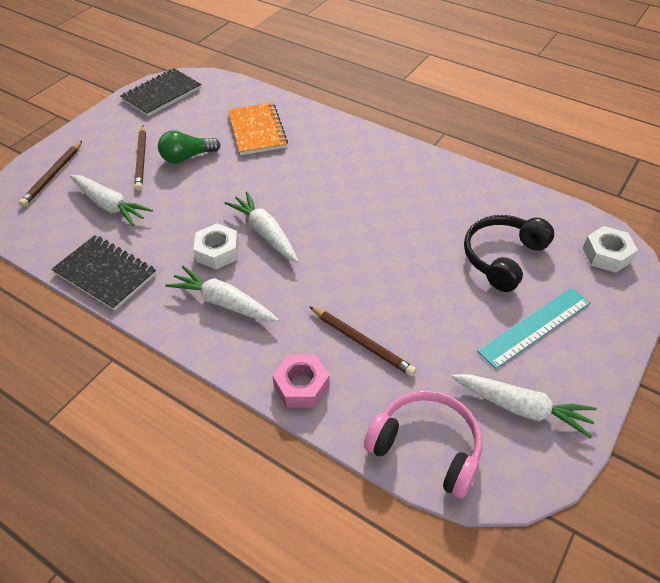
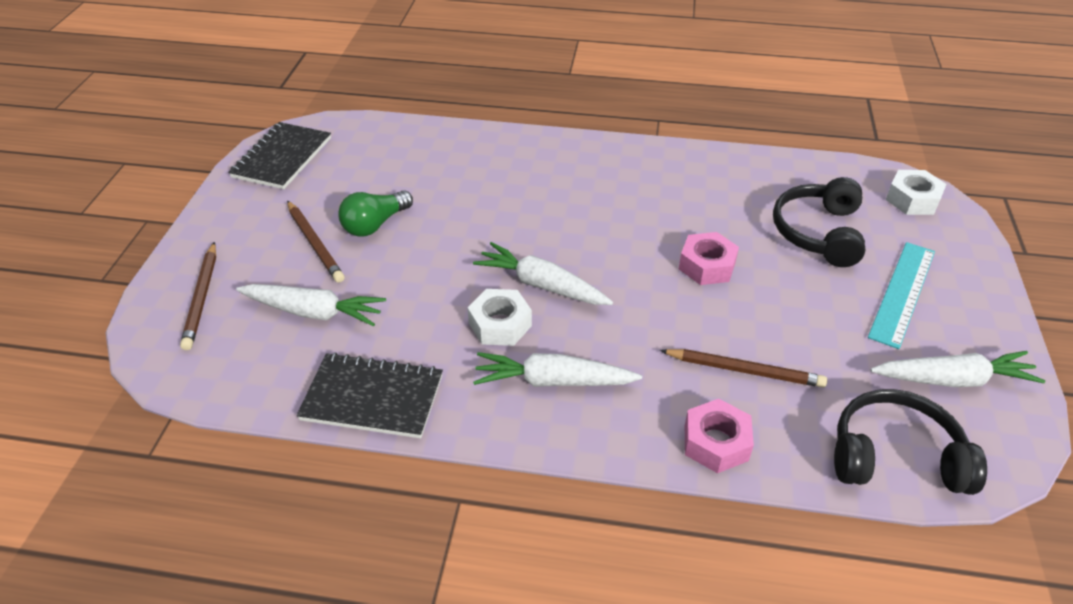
camera: 25 degrees left, 5 degrees down
orange notebook [228,103,288,155] -> none
pink headphones [364,390,482,499] -> black headphones [834,389,987,495]
none -> pink nut [679,232,739,285]

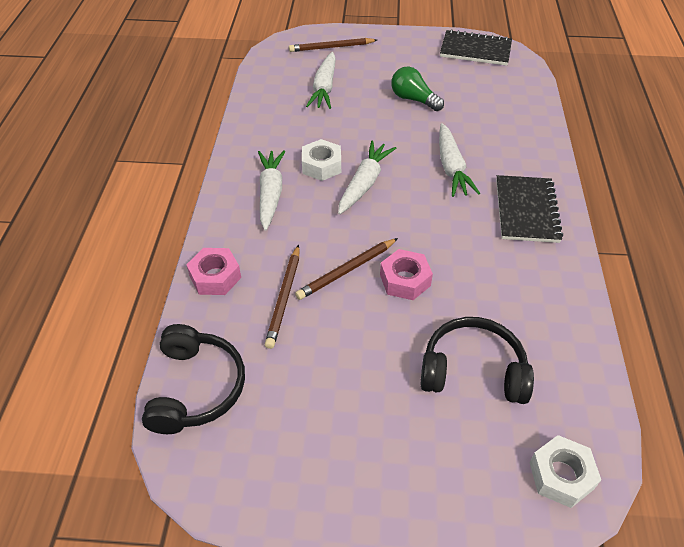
camera: 85 degrees right, 5 degrees up
brown pencil [287,201,345,283] -> brown pencil moved to [295,238,398,300]
black notebook [297,352,443,438] -> black notebook moved to [496,175,563,243]
turquoise ruler [868,242,935,349] -> none
white carrot [871,351,1045,387] -> white carrot moved to [439,123,480,197]

